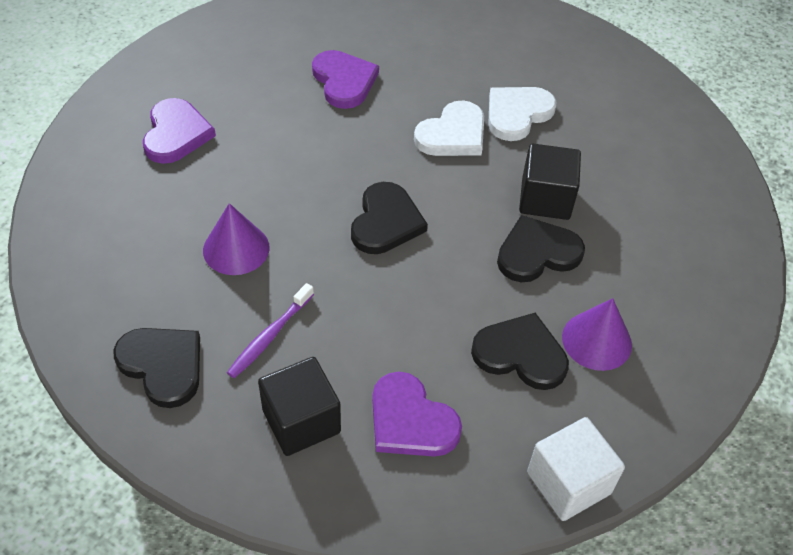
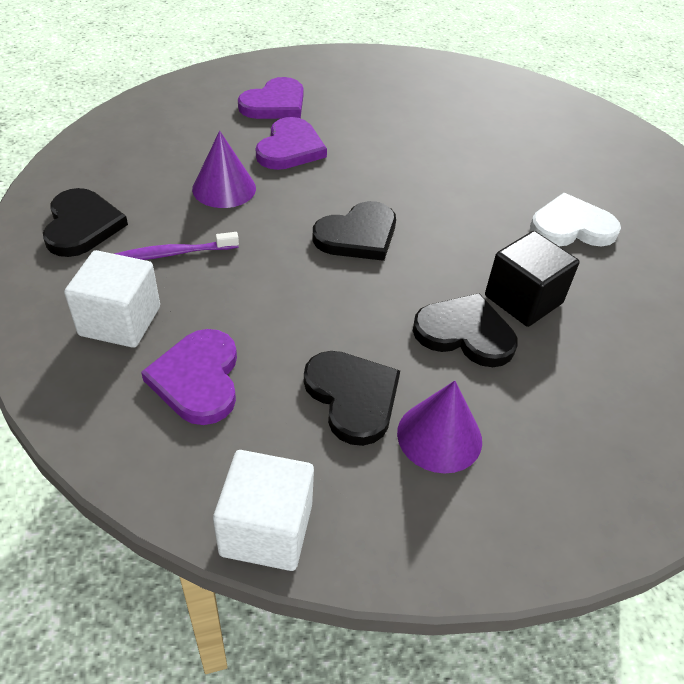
camera: 40 degrees right, 5 degrees down
black cube [258,357,341,456] -> white cube [64,250,160,348]
purple heart [312,50,379,109] -> purple heart moved to [256,117,327,170]
white heart [414,100,484,156] -> none

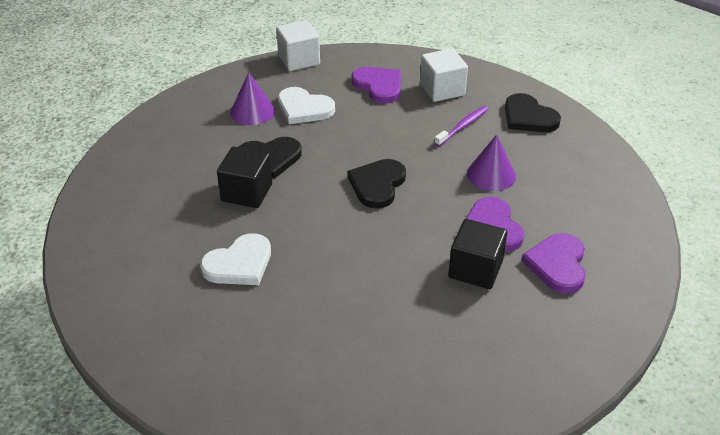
camera: 150 degrees right, 5 degrees down
black heart [304,351,400,446] -> white heart [278,87,335,124]
none -> black cube [448,219,507,289]

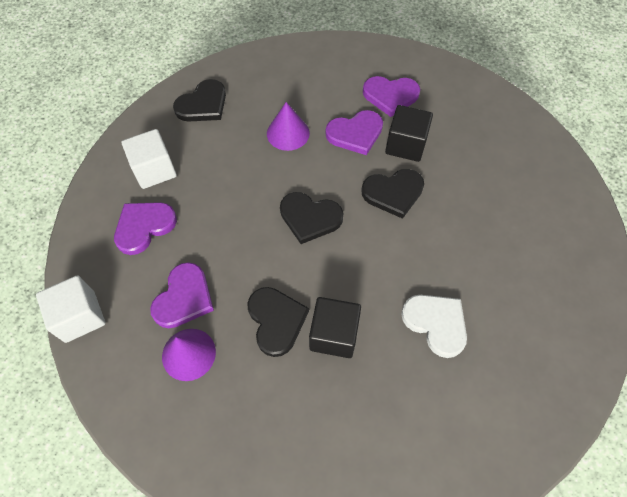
camera: 95 degrees left, 20 degrees up
white heart [278,87,335,124] -> purple heart [150,262,214,328]
purple toothbrush [434,106,488,146] -> none
none -> black heart [361,169,424,219]

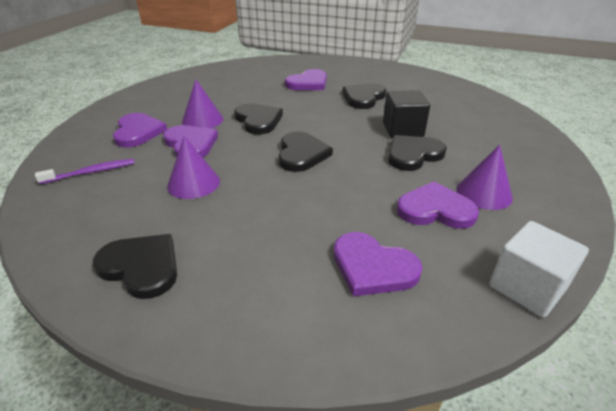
camera: 105 degrees left, 25 degrees down
white cube [122,129,177,189] -> none
black cube [385,105,433,162] -> purple cone [182,80,223,128]
white heart [401,295,467,358] -> black heart [342,83,386,109]
none -> purple toothbrush [35,159,135,184]
none -> purple heart [285,69,327,90]

